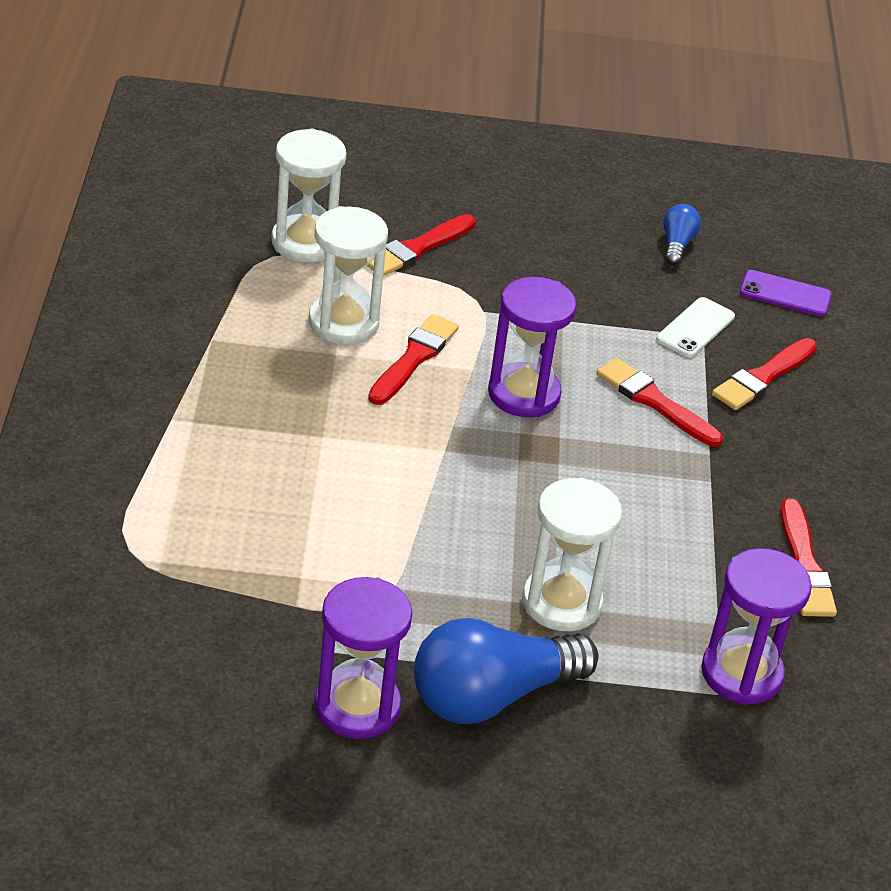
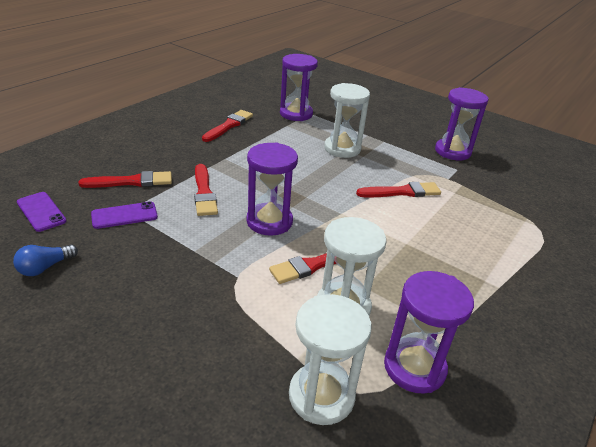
camera: 145 degrees left, 5 degrees down
red brush [368,214,476,276] -> red brush moved to [356,182,441,197]
blue light bulb [414,618,598,724] -> none
white phone [656,297,735,357] -> purple phone [91,201,158,229]
none -> purple hourglass [384,271,474,394]

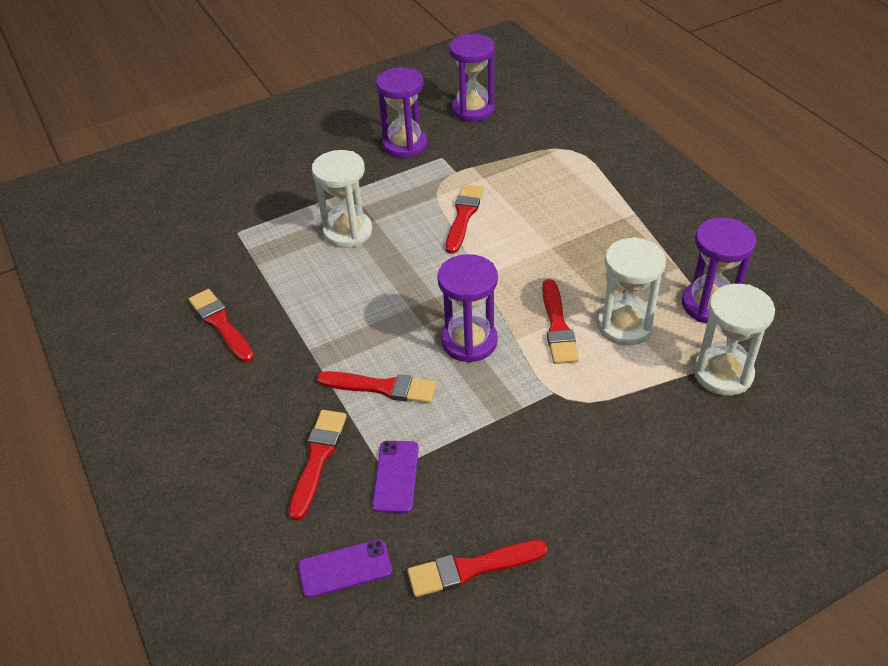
camera: 60 degrees left, 10 degrees up
blue light bulb [13,244,78,276] -> red brush [407,540,548,597]
purple hourglass [280,54,318,121] -> purple hourglass moved to [449,34,495,122]

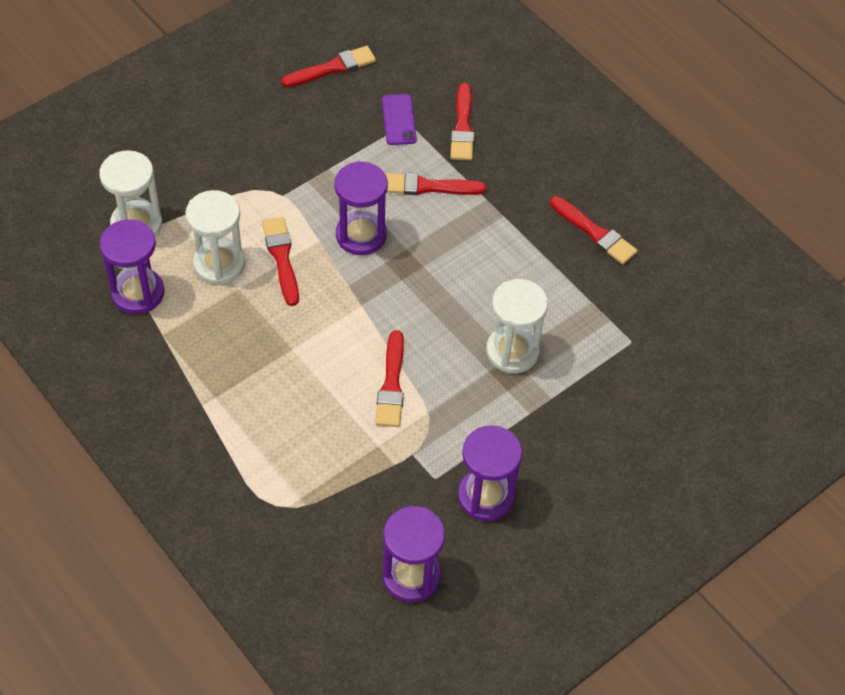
camera: 165 degrees right, 10 degrees up
purple phone [298,539,392,598] -> none

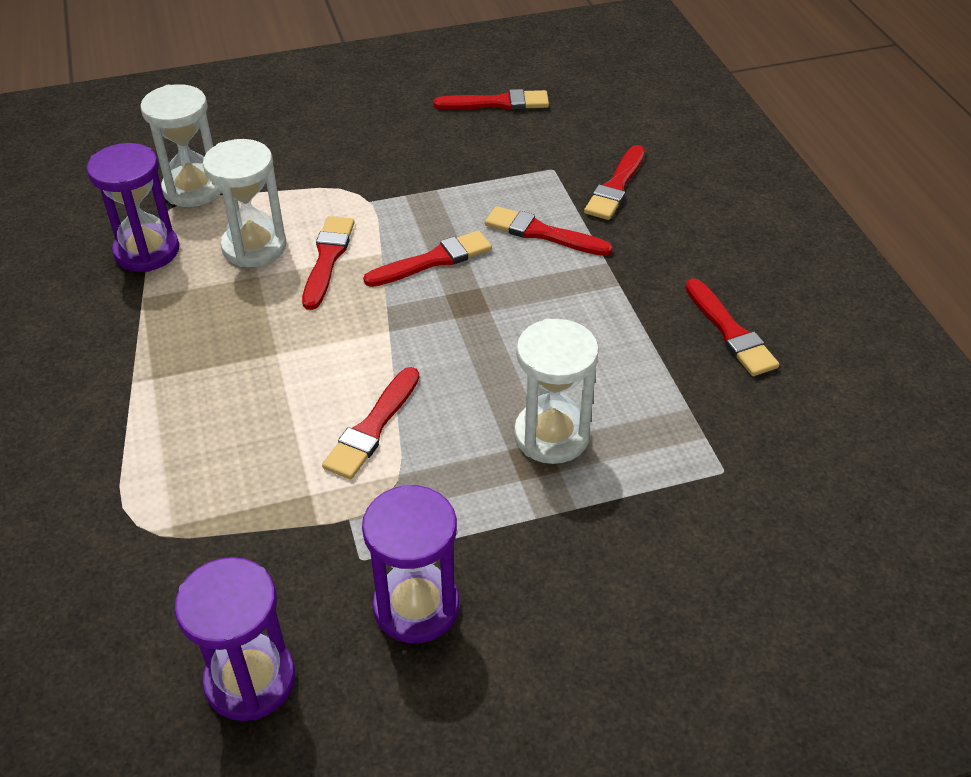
camera: 25 degrees right, 10 degrees down
purple hourglass [335,161,388,255] -> red brush [363,231,492,287]
purple phone [382,94,417,145] -> none

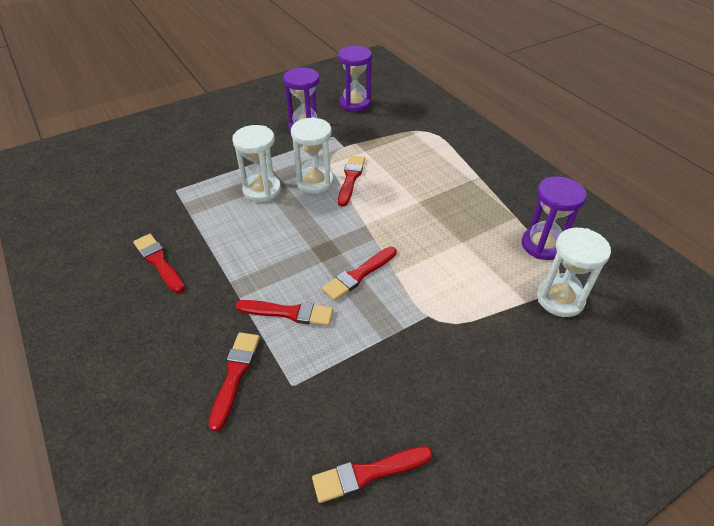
camera: 165 degrees right, 0 degrees up
white hourglass [203,139,286,267] -> white hourglass moved to [291,117,334,194]
red brush [302,216,355,310] -> none

